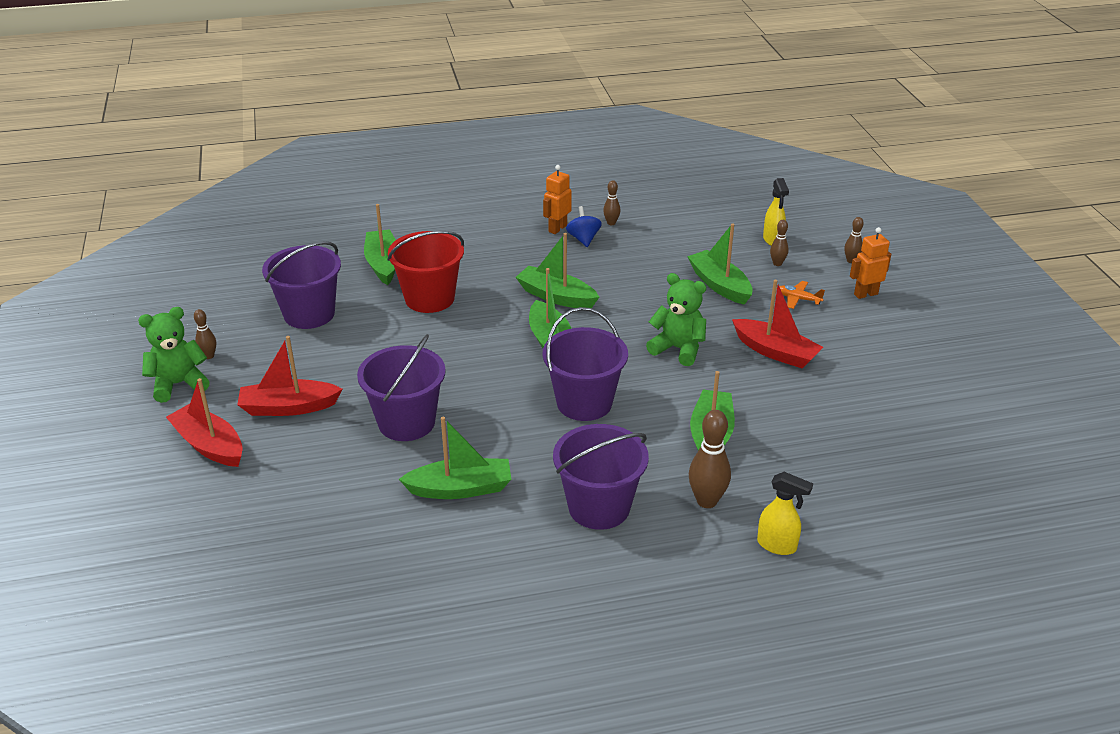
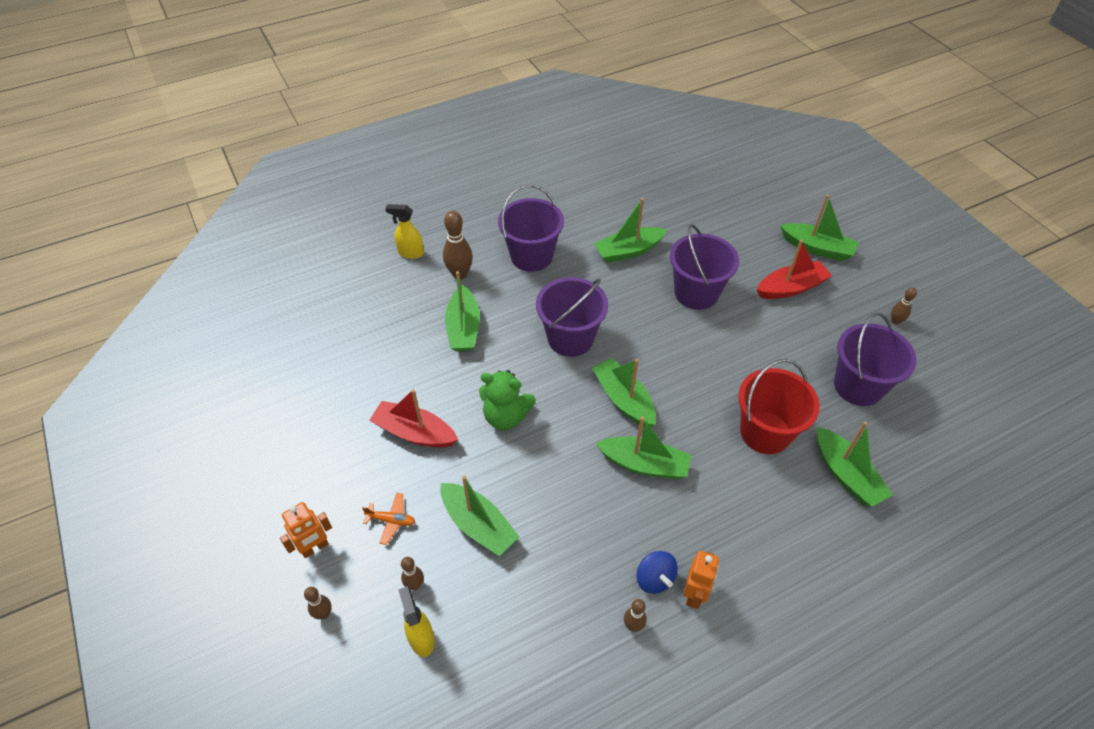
camera: 165 degrees right, 15 degrees up
green teddy bear [138,307,210,403] -> none
red boat [166,378,243,467] -> green boat [780,194,859,261]

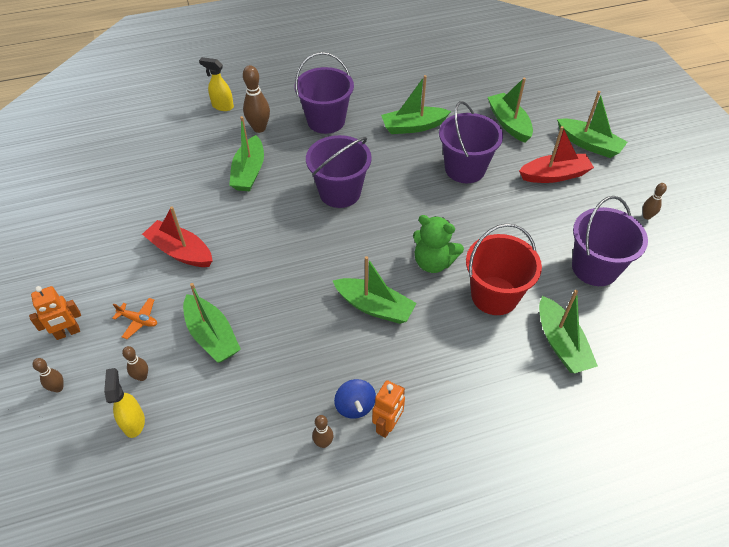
camera: 10 degrees right, 0 degrees up
green teddy bear [479,370,536,430] -> green teddy bear moved to [413,215,464,273]
green boat [592,358,656,427] -> green boat moved to [488,78,533,143]

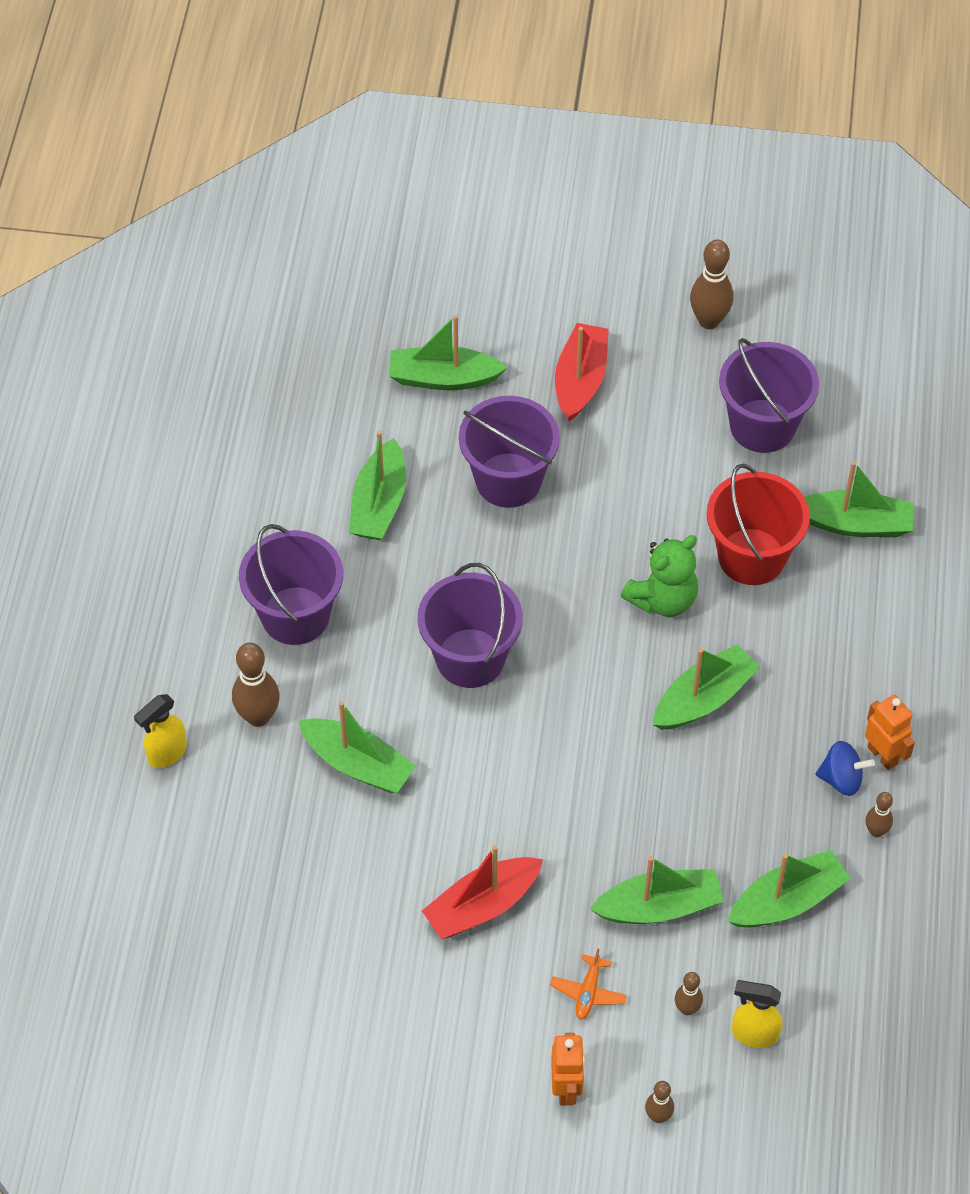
camera: 65 degrees left, 5 degrees up
orange plane [112,298,157,339] -> orange plane turned 150 degrees clockwise [550,948,627,1020]
green boat [557,91,628,158] -> green boat moved to [727,850,851,928]
brown bowling pin [643,183,667,219] -> brown bowling pin [690,239,734,329], size x1.78

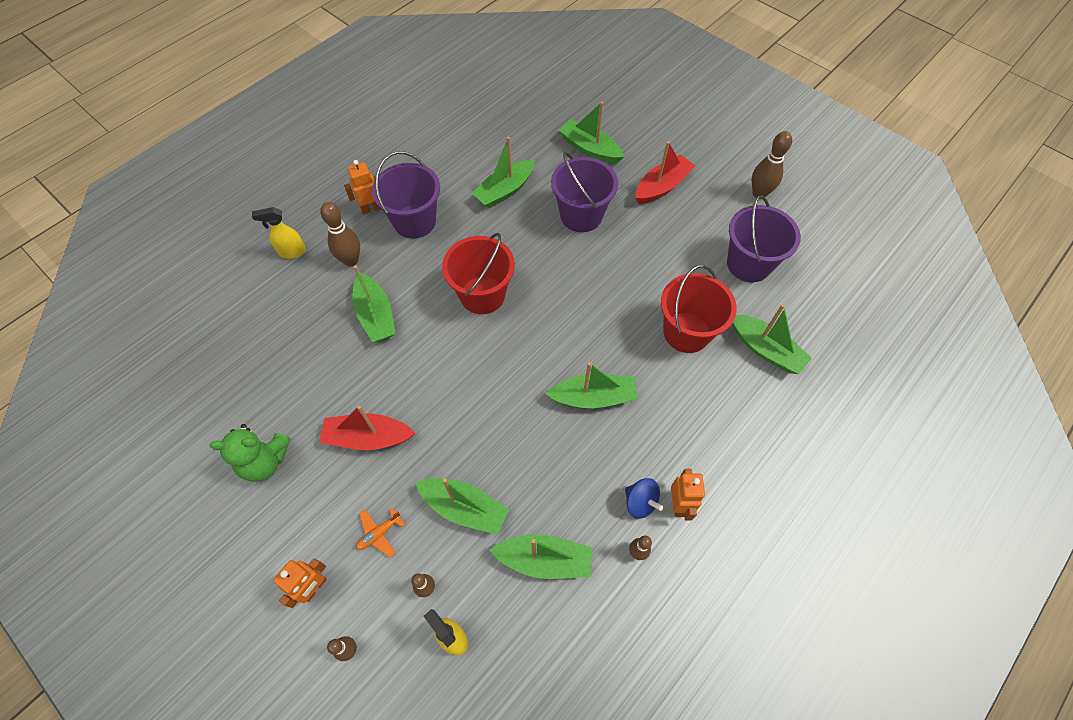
camera: 35 degrees right, 5 degrees up
purple bucket [418,563,523,688] -> red bucket [442,233,515,314]
green teddy bear [621,535,698,617] -> green teddy bear moved to [210,424,290,482]
none -> orange robot [344,160,381,214]

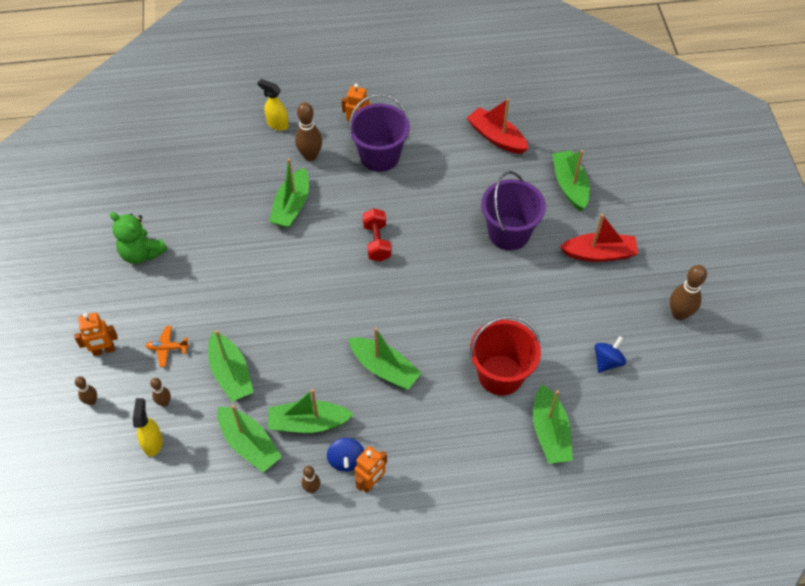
camera: 40 degrees right, 5 degrees down
red boat [319,405,415,450] -> red boat moved to [467,98,528,154]
red bucket [442,233,515,314] -> red dumbbell [363,208,391,262]
green boat [472,137,535,208] -> green boat moved to [268,389,354,433]
purple bucket [727,195,801,282] -> blue spinning top [594,336,626,373]

